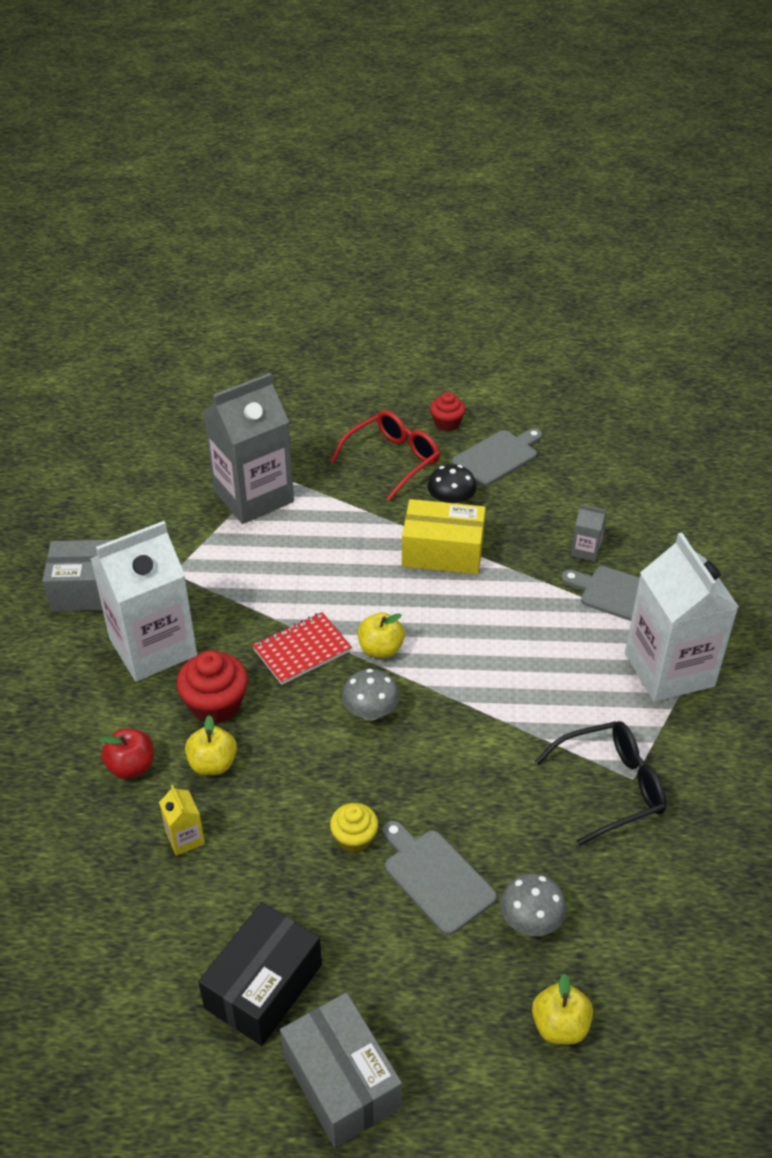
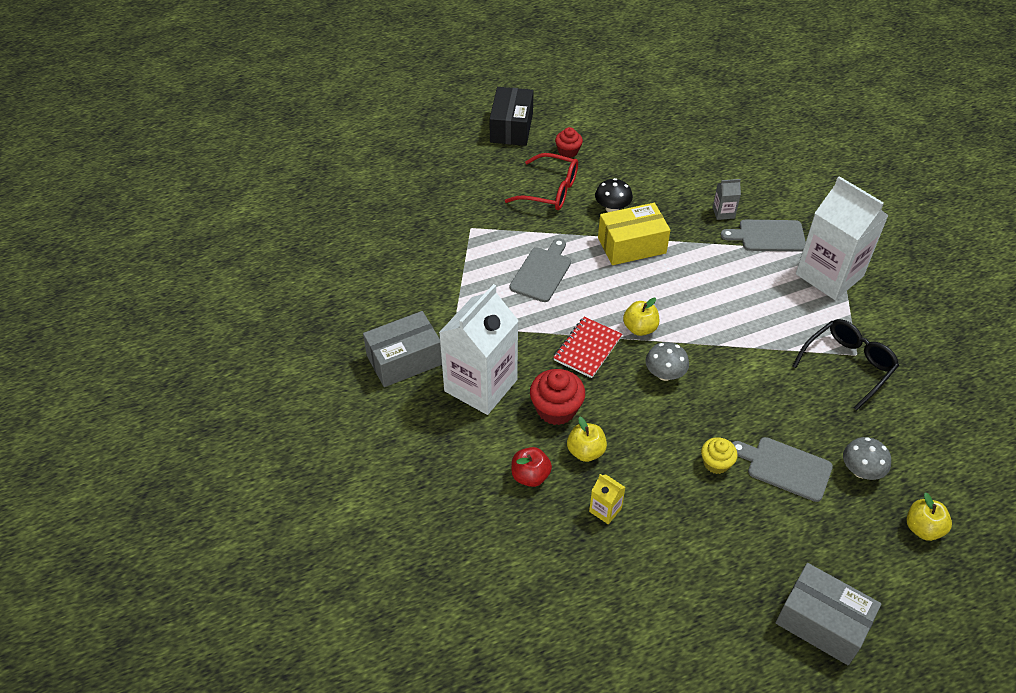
camera: 25 degrees left, 5 degrees up
black box [198,902,322,1046] -> black box moved to [489,87,534,146]
grey carton [203,373,294,524] -> none
red glasses [330,410,440,501] -> red glasses turned 90 degrees clockwise [505,153,578,210]
grey cutting board [452,428,542,486] -> grey cutting board moved to [510,238,571,302]

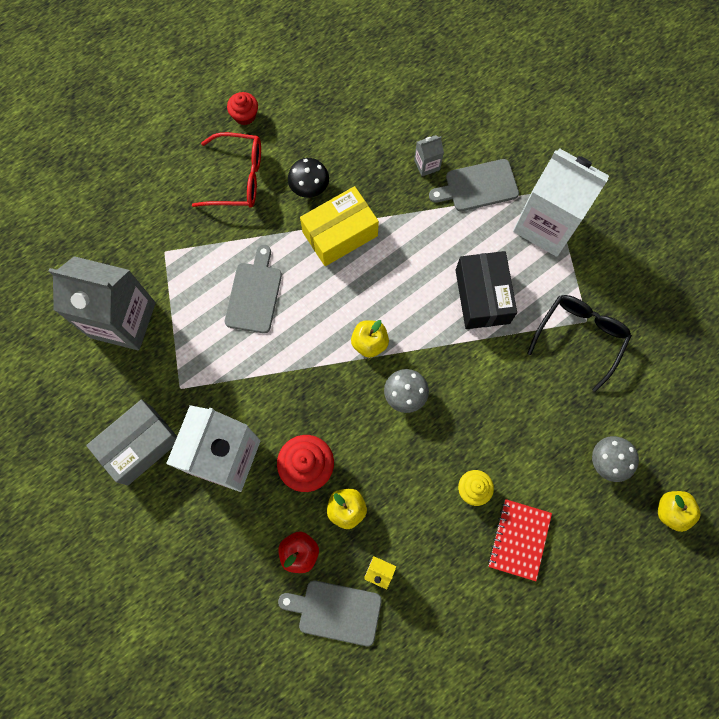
camera: 15 degrees left, 25 degrees up
black box [489,87,534,146] -> black box moved to [456,251,517,329]
red notebook [553,317,622,378] -> red notebook moved to [488,499,552,581]
grey cutting board [732,437,833,502] -> grey cutting board moved to [278,580,381,646]
grey box [775,563,881,665] -> none
none -> grey carton [49,256,156,350]

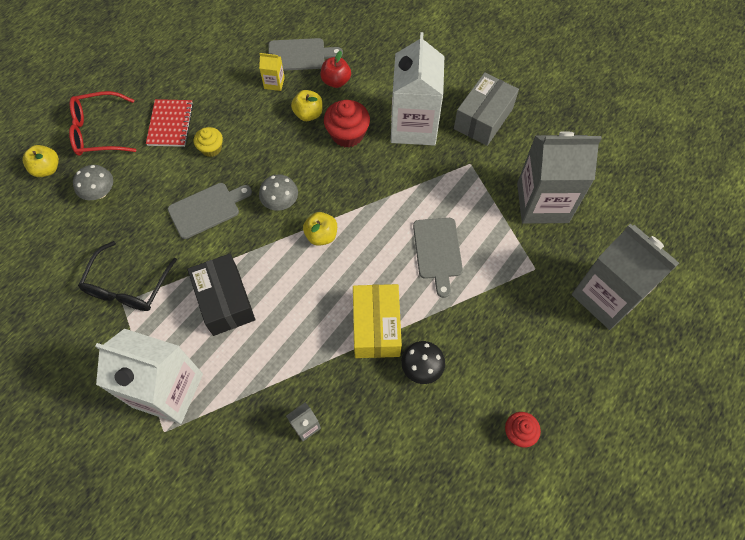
camera: 165 degrees right, 10 degrees down
red glasses [192,132,261,208] -> red glasses moved to [69,91,136,156]
yellow box [300,186,379,266] -> yellow box turned 45 degrees counterclockwise [353,284,402,358]
grey cutting board [429,159,519,211] -> grey cutting board moved to [168,183,252,239]
none -> grey carton [572,224,679,330]

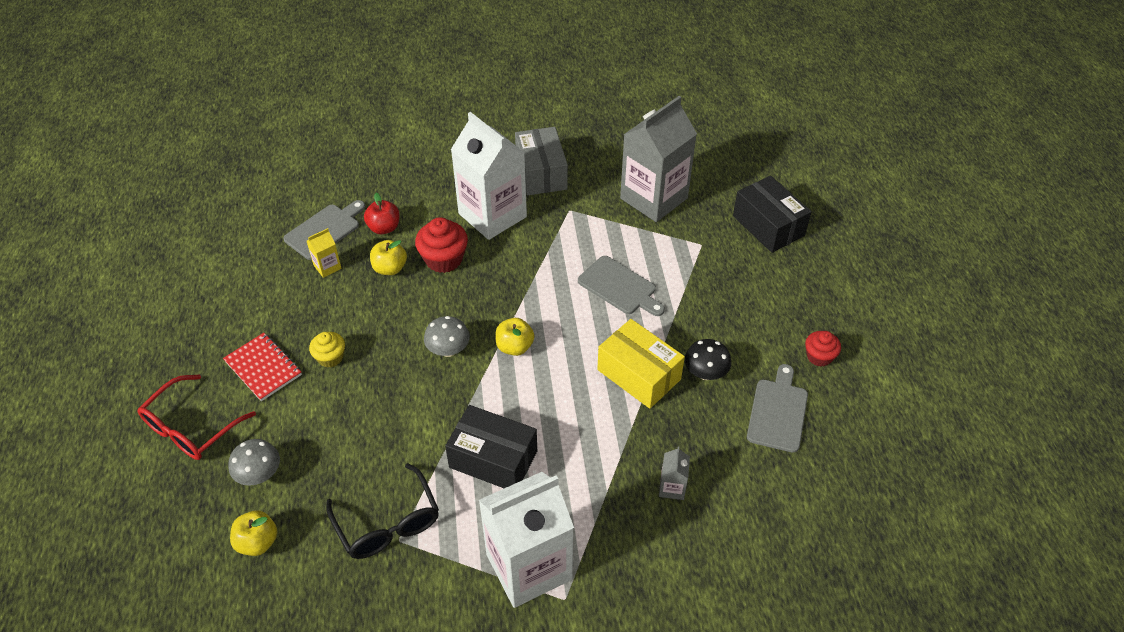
camera: 45 degrees left, 15 degrees down
yellow apple [23,145,59,177] -> yellow apple moved to [230,511,277,556]
grey cutting board [168,183,252,239] -> grey cutting board moved to [747,364,808,453]
grey carton [572,224,679,330] -> black box [733,176,812,253]

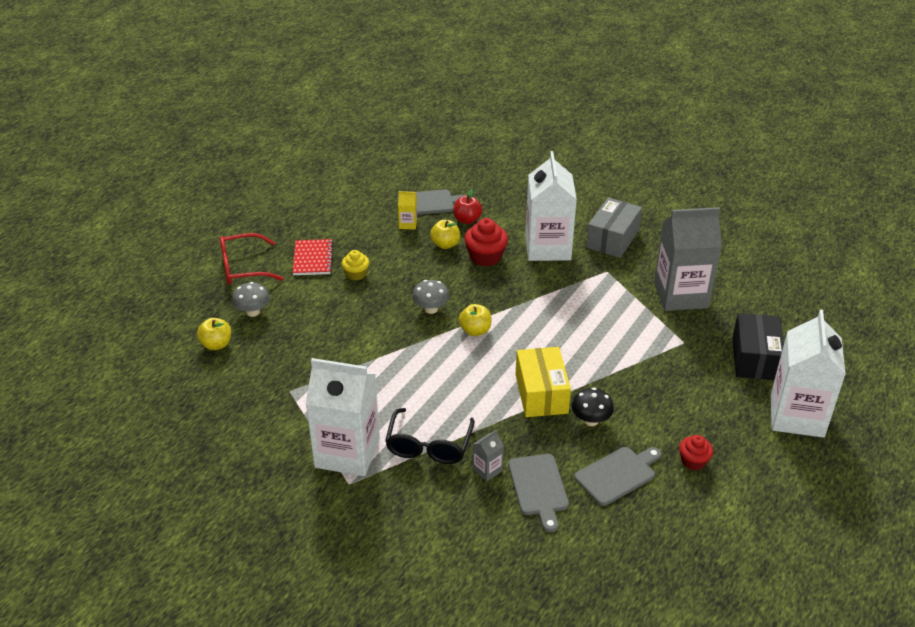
camera: 40 degrees right, 10 degrees down
black glasses [326,463,439,559] -> black glasses moved to [385,408,475,464]
black box [445,405,537,488] -> none
grey cutting board [578,256,665,316] -> grey cutting board moved to [508,454,569,532]
none -> white carton [771,309,846,438]

